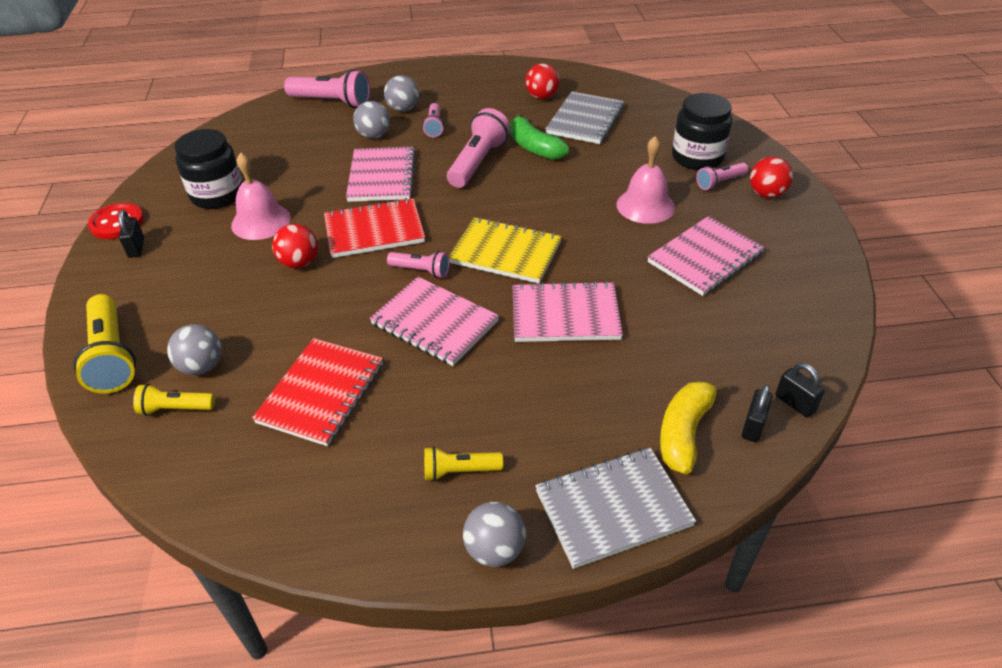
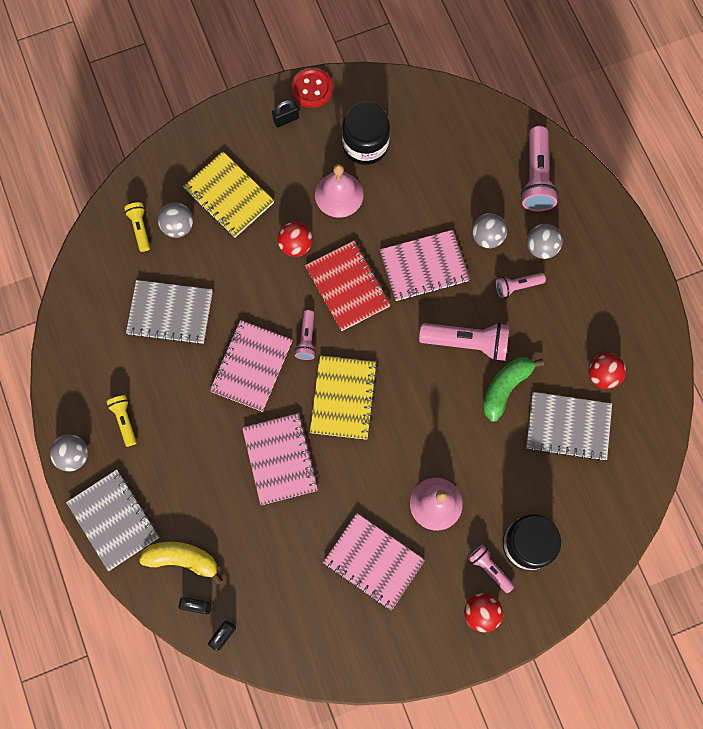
camera: 75 degrees right, 30 degrees up
yellow flashlight [73,294,136,394] -> none
red notebook [252,338,383,446] -> grey notebook [126,280,213,345]
none -> yellow notebook [183,151,274,238]

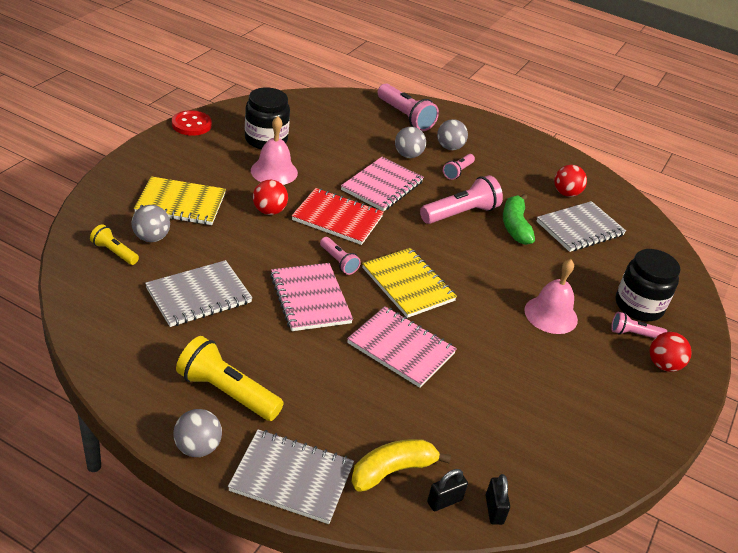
camera: 45 degrees left, 35 degrees down
yellow flashlight [107,395,137,447] -> yellow flashlight [176,336,284,421], size x1.79
black padlock [272,100,299,128] -> none
pink notebook [323,513,425,611] -> none

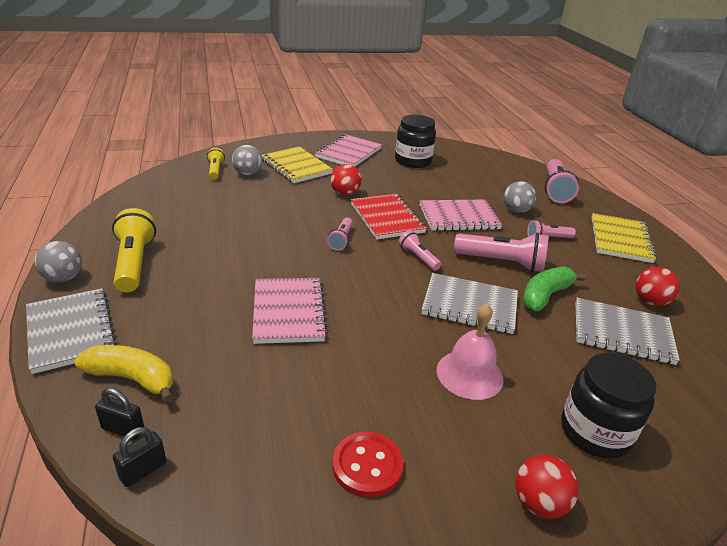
camera: 50 degrees right, 5 degrees down
grey notebook [145,260,253,327] -> grey notebook moved to [422,273,518,334]
red button [172,110,212,136] -> red button moved to [332,432,403,498]
pink bell [251,116,298,185] -> none
pink notebook [270,263,353,331] -> pink notebook moved to [315,134,382,167]
yellow notebook [362,248,457,318] -> yellow notebook moved to [591,213,657,263]
grey ball [437,119,468,150] -> none
pink flashlight [611,312,667,338] -> pink flashlight moved to [398,230,441,271]

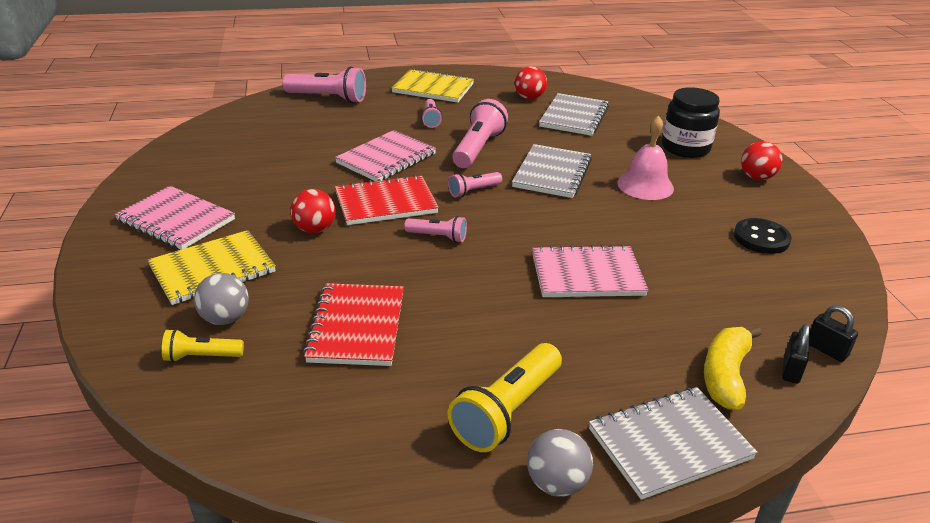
camera: 85 degrees left, 0 degrees up
yellow flashlight [112,208,156,292] -> yellow flashlight turned 45 degrees counterclockwise [448,343,562,452]
red button [332,432,403,498] -> black button [734,218,792,254]
black jar [395,115,436,168] -> none
pink notebook [420,199,502,231] -> pink notebook turned 45 degrees clockwise [335,130,436,181]
grey ball [504,181,536,213] -> none
green banana [522,266,586,311] -> none
none -> red notebook [303,283,404,366]

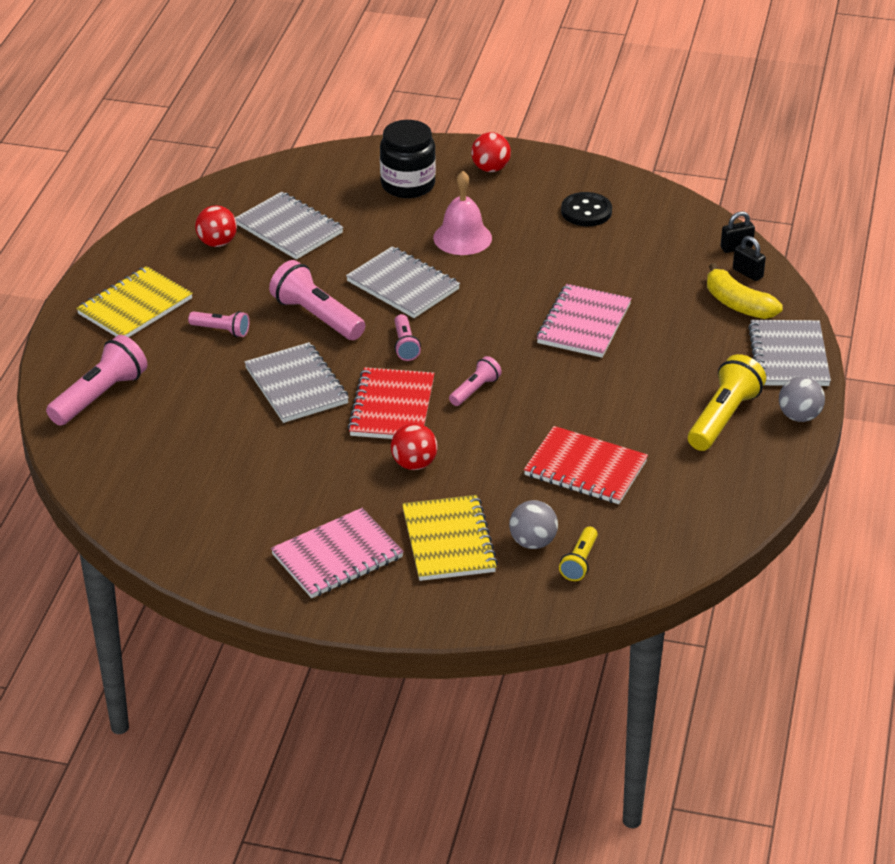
camera: 65 degrees left, 5 degrees up
pink notebook [335,130,436,181] -> grey notebook [245,342,349,423]
yellow flashlight [448,343,562,452] -> yellow flashlight turned 120 degrees counterclockwise [688,354,766,451]

